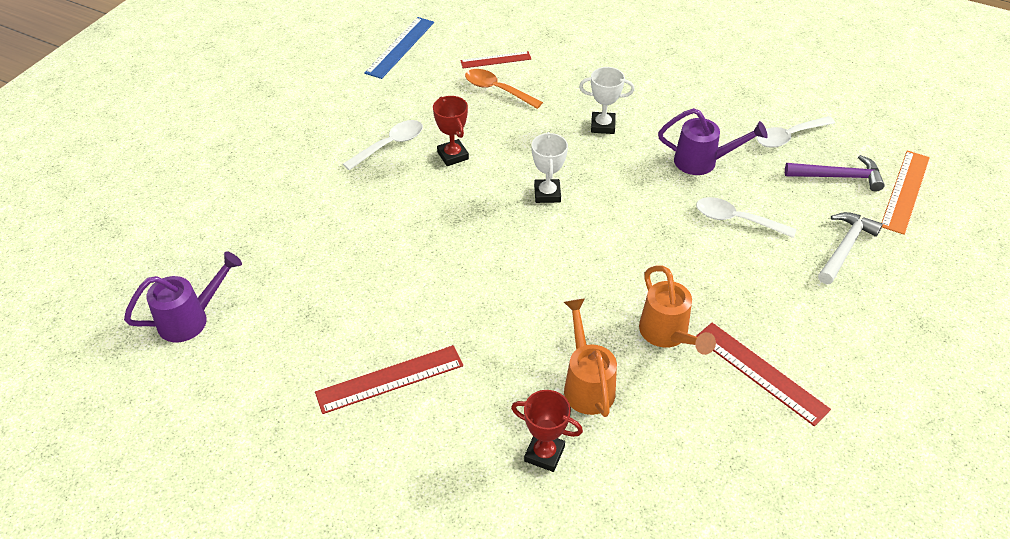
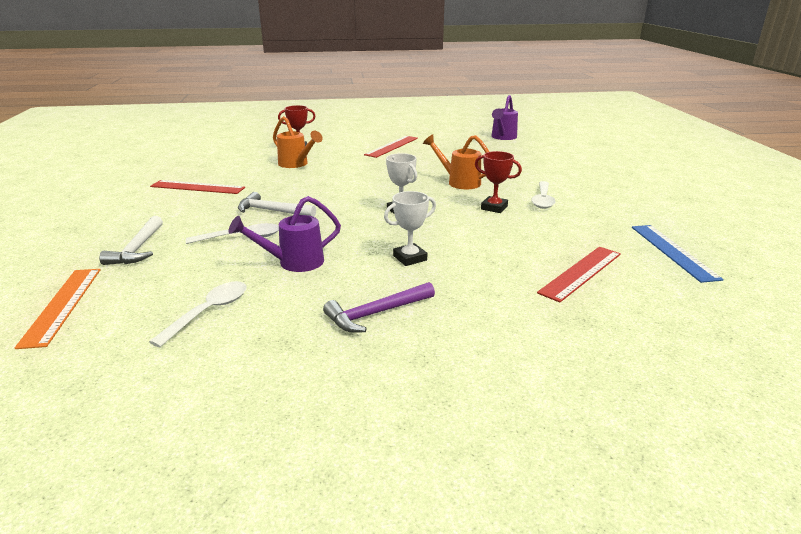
camera: 145 degrees right, 20 degrees down
red ruler [460,51,531,68] -> red ruler [537,247,621,302], size x1.53
orange spoon [465,69,543,109] -> none
orange watering can [639,265,716,355] -> orange watering can moved to [423,134,489,189]
purple hammer [785,155,885,192] -> purple hammer moved to [323,282,435,333]
none -> white hammer [238,192,316,217]

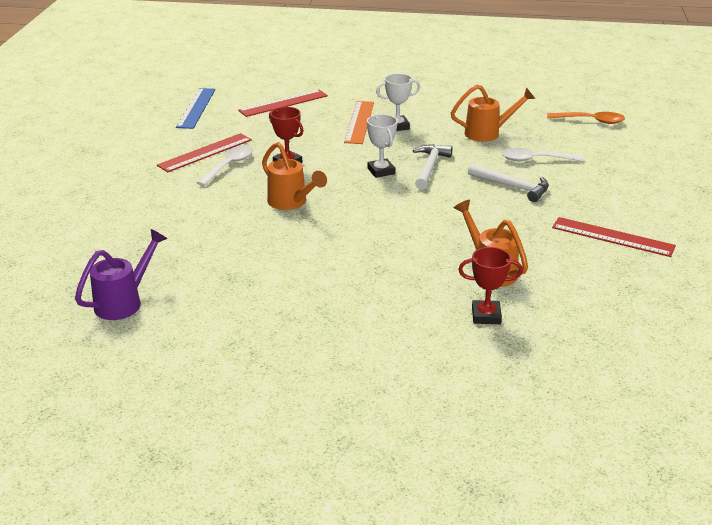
camera: 165 degrees left, 5 degrees up
orange ruler [15,269,101,349] -> orange ruler moved to [344,101,374,144]
white hammer [99,216,163,265] -> white hammer moved to [413,144,453,190]
white spoon [149,281,247,347] -> none
purple watering can [228,196,341,272] -> orange watering can [451,84,535,142]
purple hammer [323,282,435,333] -> none
red ruler [364,136,418,158] -> red ruler moved to [157,133,252,172]
none -> orange spoon [547,112,625,124]

